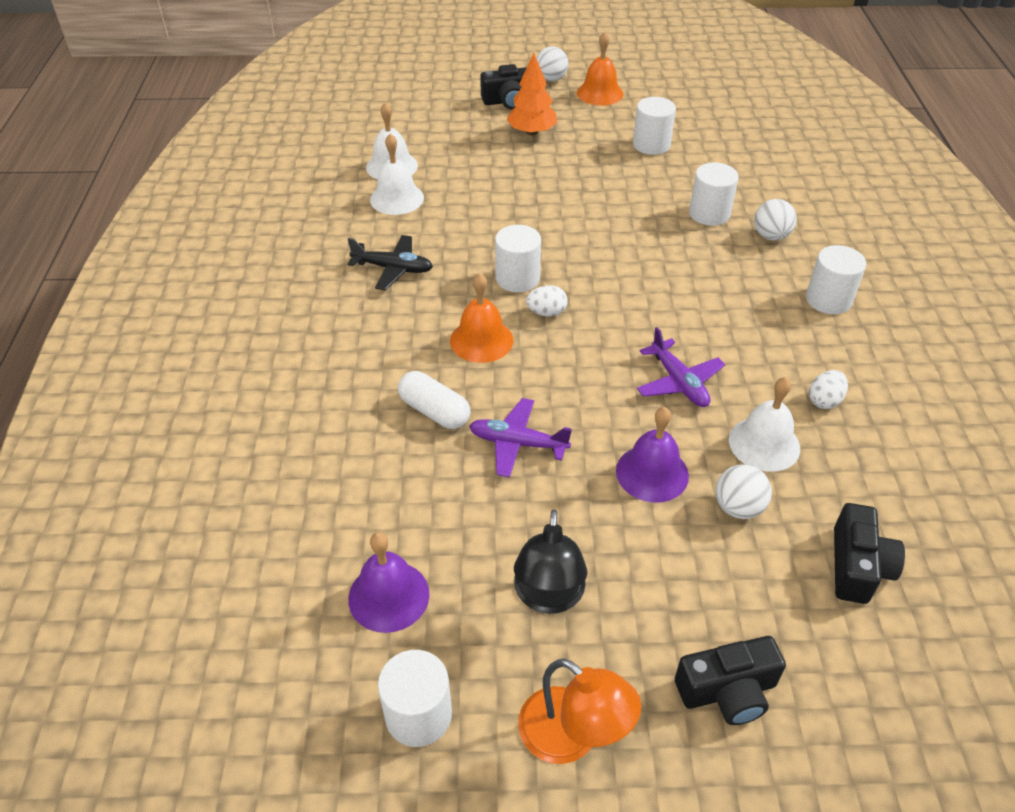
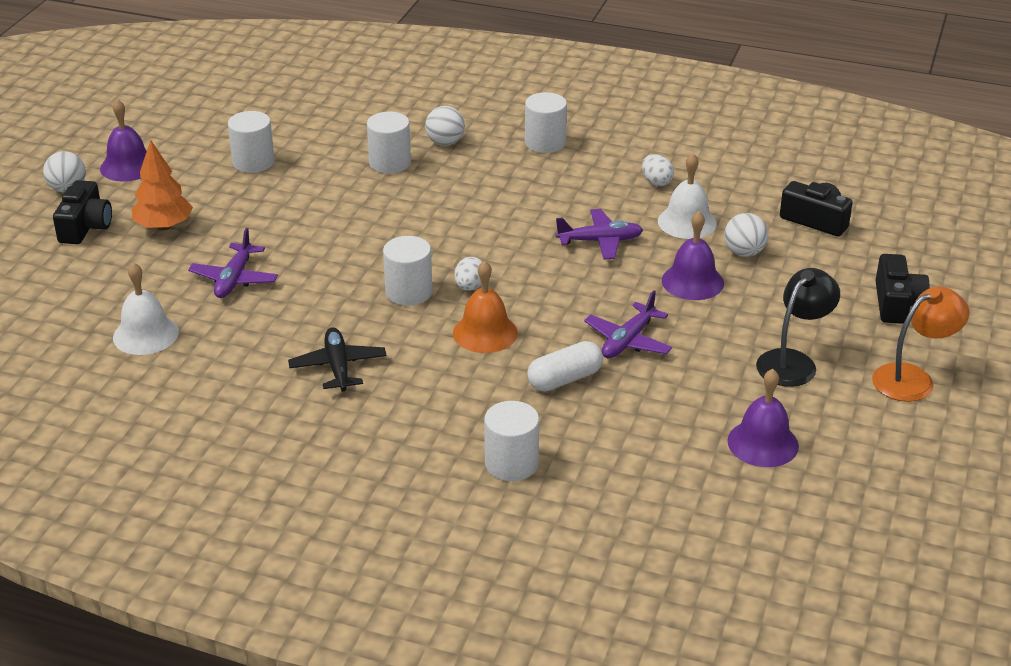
camera: 70 degrees left, 10 degrees down
black plane [348,235,433,290] -> black plane turned 45 degrees counterclockwise [288,327,387,392]
white bell [370,134,424,215] -> none
white cylinder [378,650,452,747] -> white cylinder moved to [484,401,539,481]
black lamp [514,509,588,614] -> black lamp turned 75 degrees counterclockwise [756,268,840,387]
orange bell [577,32,623,106] -> purple bell [100,99,147,181]
none -> purple plane [188,228,278,298]

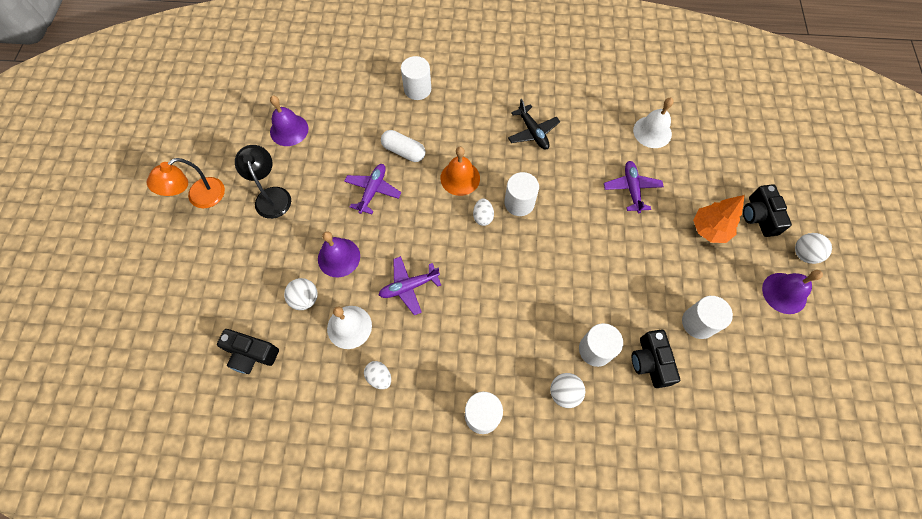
camera: 165 degrees right, 30 degrees up
white capsule [527,341,603,391] -> white capsule turned 75 degrees clockwise [381,130,425,162]
black lamp [756,268,840,387] -> black lamp turned 135 degrees clockwise [235,145,291,219]
black camera [875,254,929,324] -> black camera moved to [632,330,680,388]

